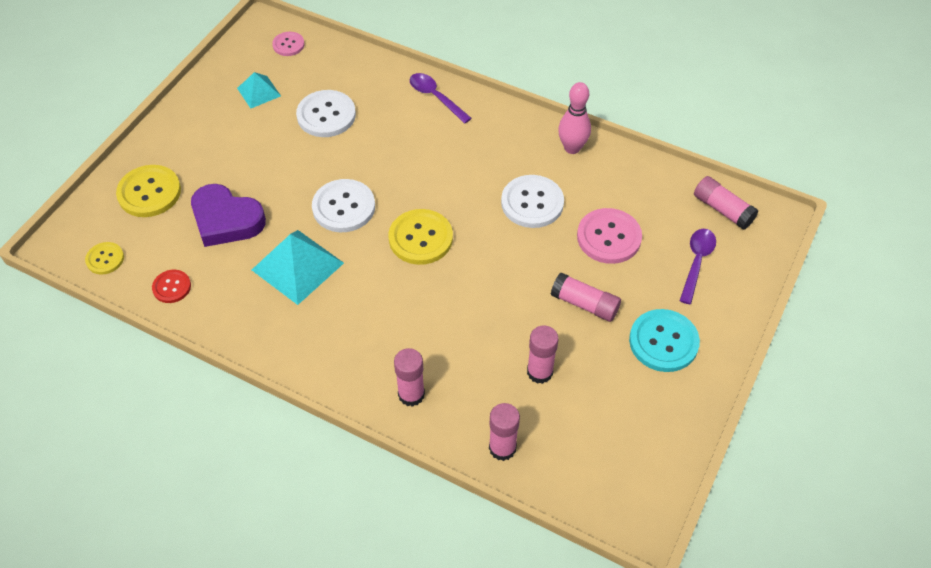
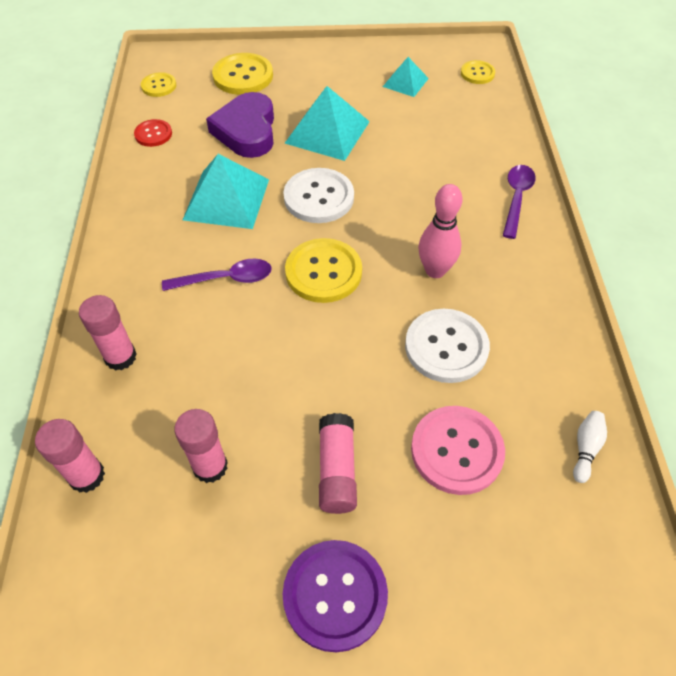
camera: 60 degrees right, 0 degrees up
pink button [272,32,305,56] -> yellow button [461,60,495,84]
white button [296,90,356,137] -> none
pink bowling pin [558,82,591,154] -> pink bowling pin moved to [418,184,463,278]
turquoise button [629,309,700,372] -> purple button [283,540,388,652]
purple spoon [680,229,716,304] -> purple spoon moved to [162,259,272,291]
pink glue stick [694,176,759,230] -> none
none -> turquoise pyramid [285,86,370,161]
none -> white bowling pin [573,411,607,483]

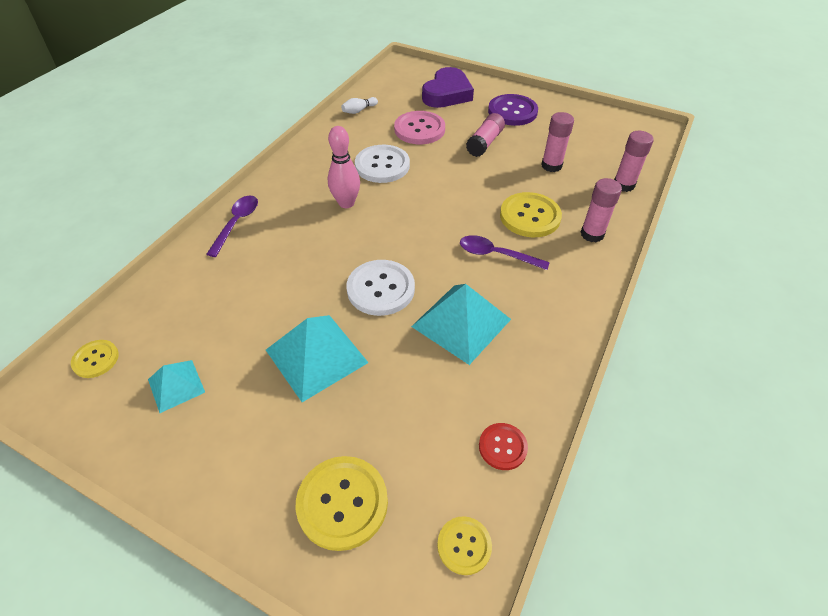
camera: 150 degrees left, 5 degrees down
purple heart [206,92,274,158] -> purple heart moved to [422,67,474,108]
yellow button [285,238,362,303] -> yellow button moved to [500,192,562,237]
purple spoon [503,165,536,239] -> purple spoon turned 150 degrees clockwise [206,196,258,257]

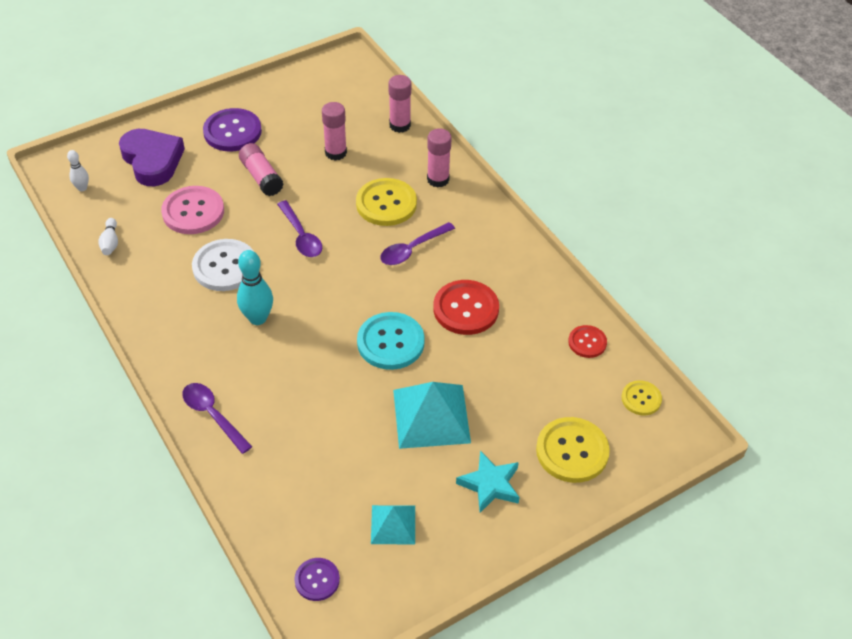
camera: 60 degrees left, 0 degrees up
yellow button [71,340,119,378] -> purple button [294,558,340,601]
pink bowling pin [328,126,360,208] -> turquoise bowling pin [237,250,273,325]
white button [346,260,415,316] -> turquoise button [357,312,425,370]
turquoise pyramid [411,284,511,365] -> red button [433,280,499,335]
none -> white bowling pin [67,150,89,191]
none -> purple spoon [277,200,322,257]
none -> turquoise star [456,451,520,513]

